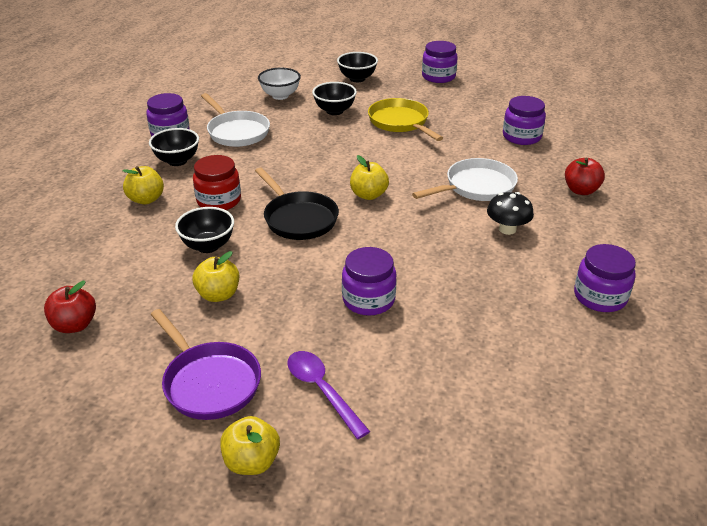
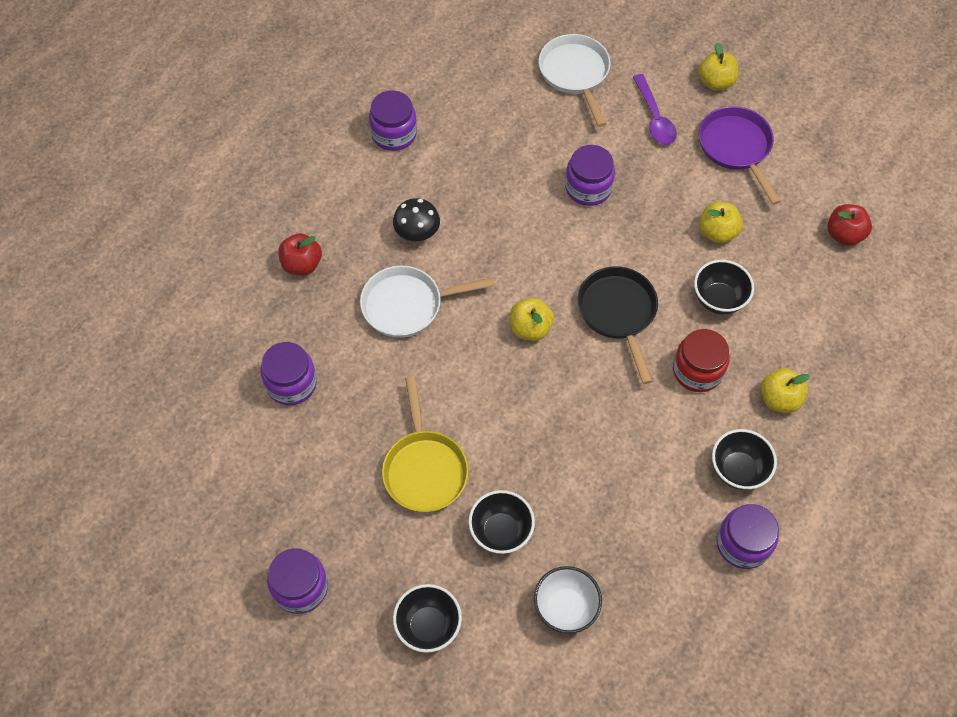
camera: 160 degrees left, 25 degrees up
white pan [201,93,270,147] -> white pan moved to [539,34,611,127]

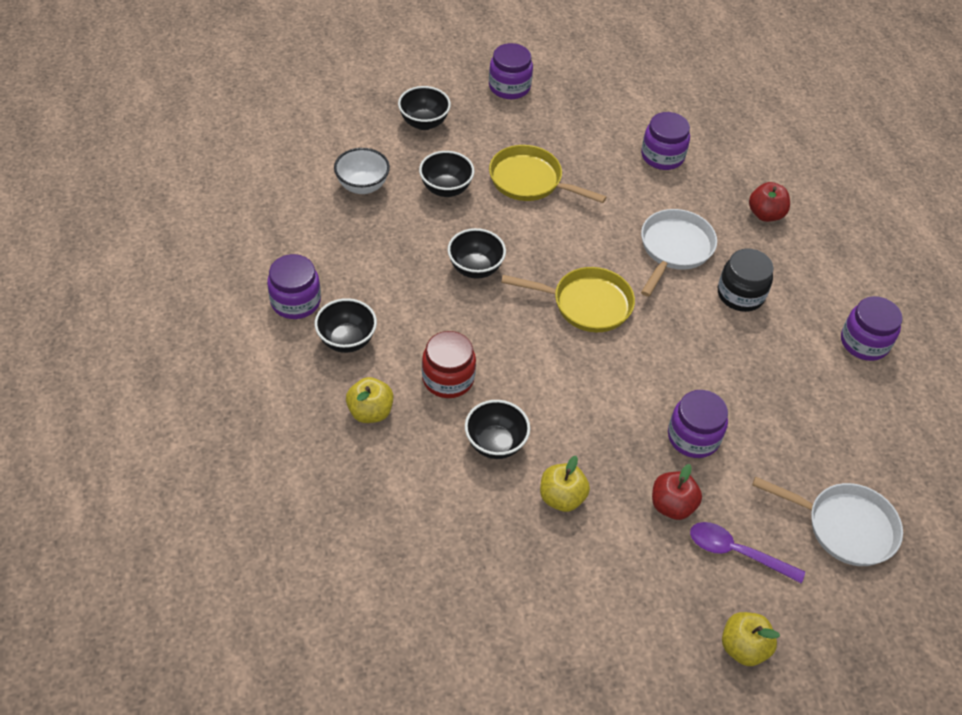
camera: 125 degrees right, 10 degrees down
black mushroom [393,198,440,241] -> black jar [718,249,774,312]
yellow apple [510,298,554,341] -> yellow pan [501,267,635,332]
black pan [578,266,658,384] -> none
purple pan [699,106,781,205] -> none
red apple [828,204,872,246] -> red apple moved to [652,464,702,520]
none -> black bowl [448,228,506,279]

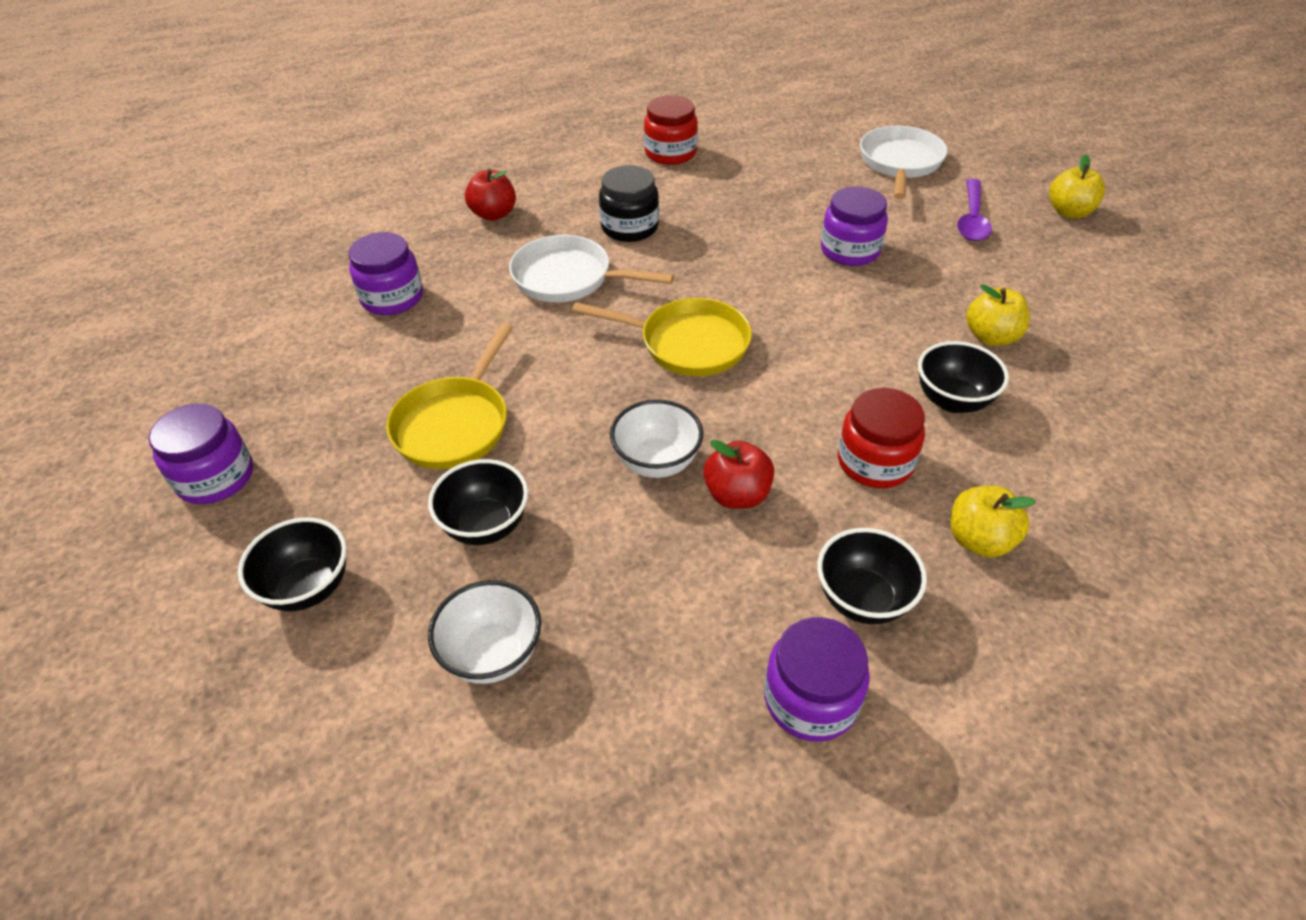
camera: 95 degrees left, 5 degrees down
black bowl [448,228,506,279] -> white bowl [610,399,703,478]
yellow pan [501,267,635,332] -> yellow pan turned 105 degrees clockwise [572,298,752,376]
red apple [652,464,702,520] -> red apple moved to [703,440,774,509]
purple jar [841,296,903,361] -> red jar [644,95,698,165]

